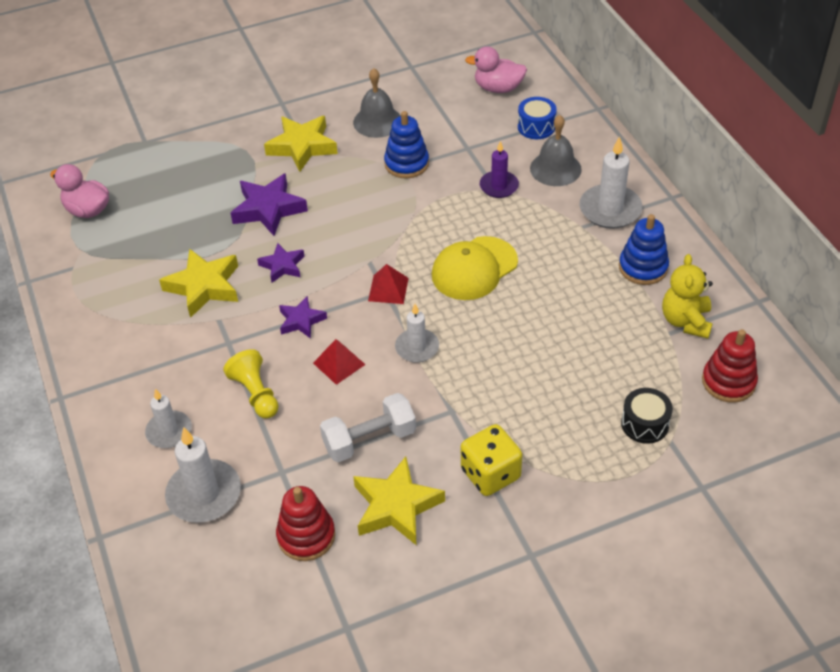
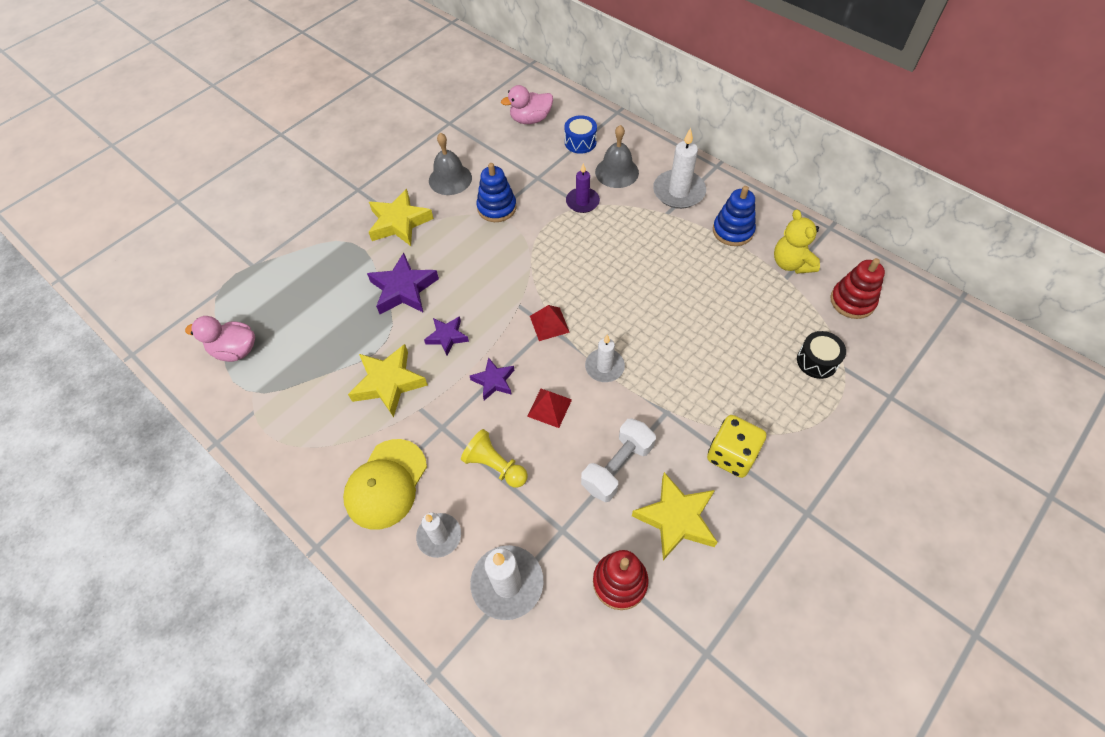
camera: 25 degrees left, 10 degrees up
yellow cap [432,236,518,300] -> yellow cap moved to [343,439,427,530]

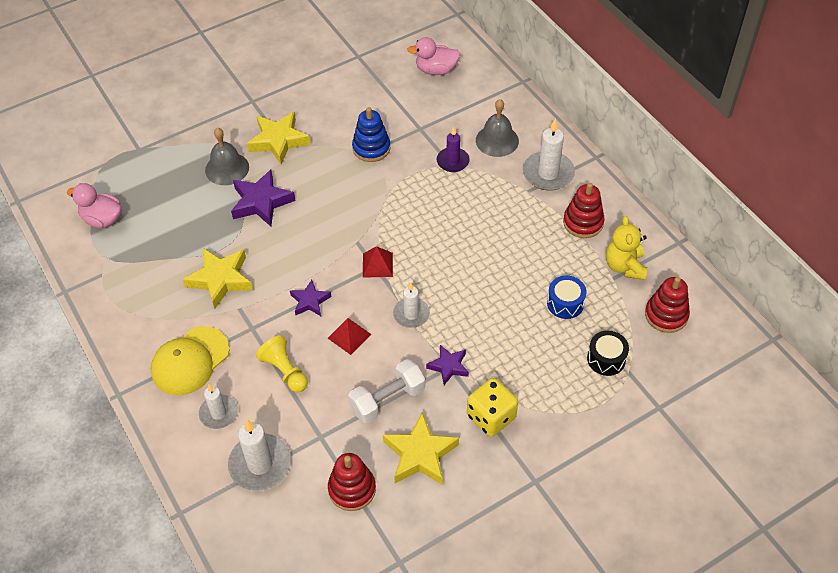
camera: 15 degrees right, 5 degrees down
purple star [424,316,469,355] -> purple star moved to [426,345,469,385]
grey bell [429,133,472,195] -> grey bell moved to [205,128,249,185]
blue drum [564,115,597,154] -> blue drum moved to [547,276,586,319]
blue stacking toy [713,186,756,246] -> red stacking toy [563,183,605,238]

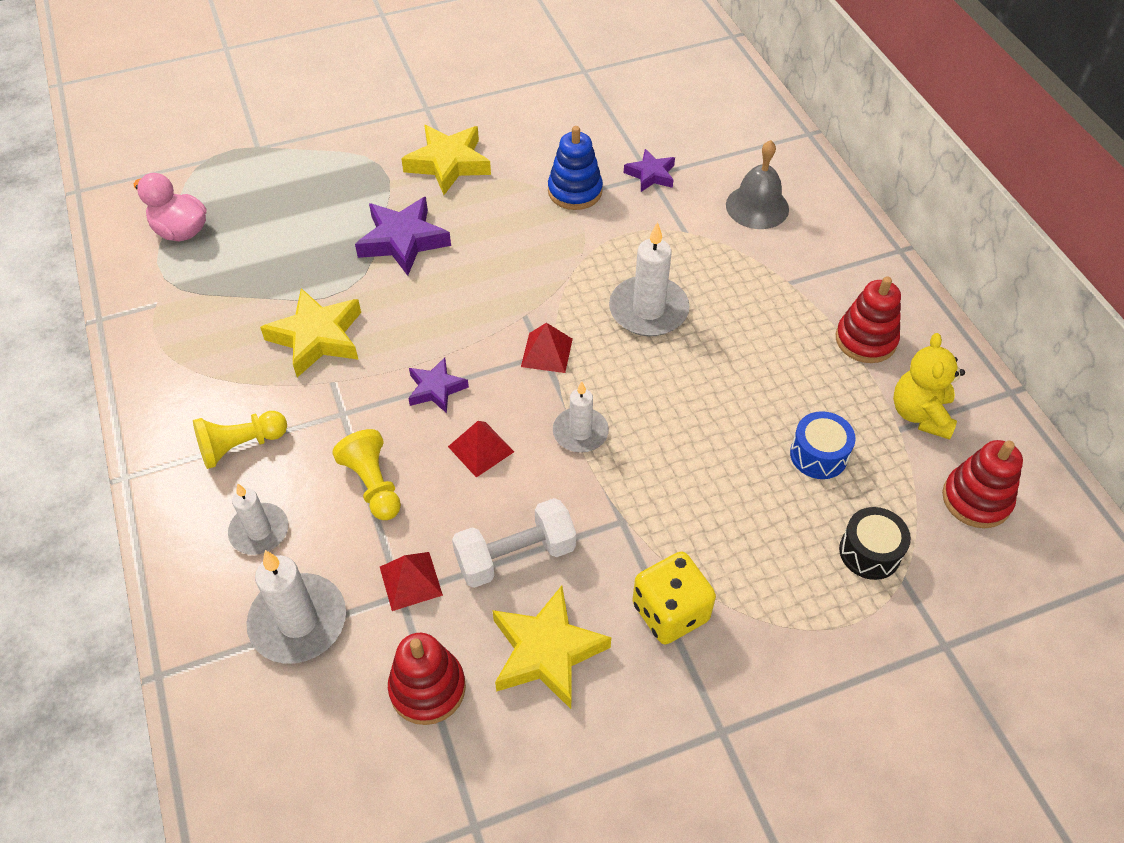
camera: 10 degrees right, 0 degrees up
yellow cap [151,326,229,395] -> yellow pawn [193,411,287,469]
grey bell [205,128,249,185] -> none
pink duck [407,37,460,75] -> none
purple star [426,345,469,385] -> purple star moved to [624,149,675,192]
purple candle [436,127,470,172] -> none
white candle [523,118,575,191] -> white candle moved to [609,222,690,336]
none -> red pyramid [380,552,443,611]

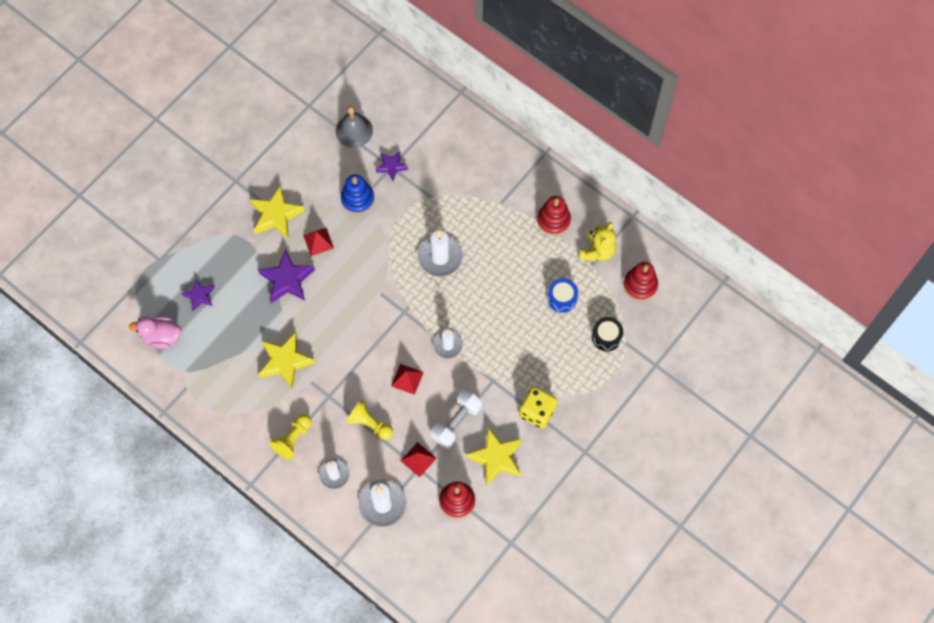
camera: 30 degrees left, 15 degrees up
purple star [408,357,469,413] -> purple star moved to [181,279,215,311]
red pyramid [521,323,573,373] -> red pyramid moved to [303,228,334,256]
grey bell [726,140,789,229] -> grey bell moved to [336,106,373,148]
yellow teddy bear [893,333,965,440] -> yellow teddy bear turned 135 degrees counterclockwise [579,222,616,262]

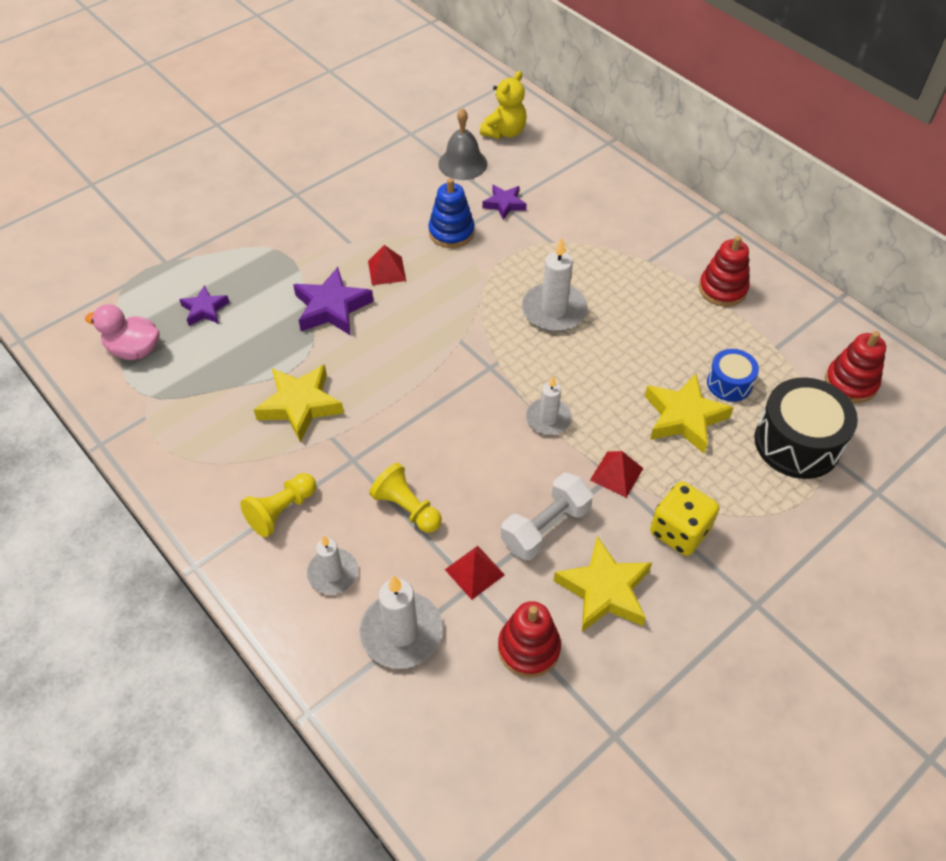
camera: 10 degrees right, 15 degrees down
yellow star [250,185,305,239] -> yellow star moved to [645,374,734,453]
red pyramid [391,364,424,395] -> red pyramid moved to [590,451,643,498]
yellow teddy bear [579,222,616,262] -> yellow teddy bear moved to [480,71,527,139]
black drum [592,317,623,351] -> black drum [754,377,858,479], size x1.81

